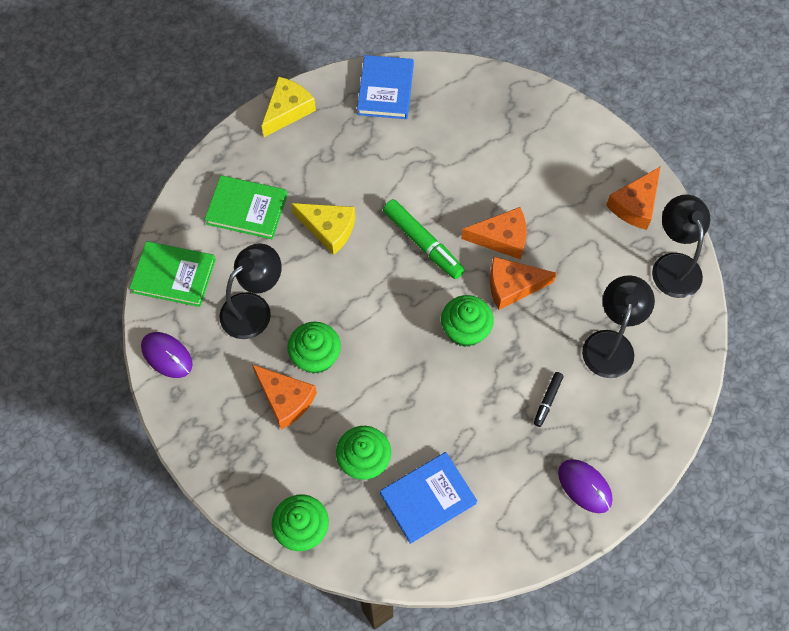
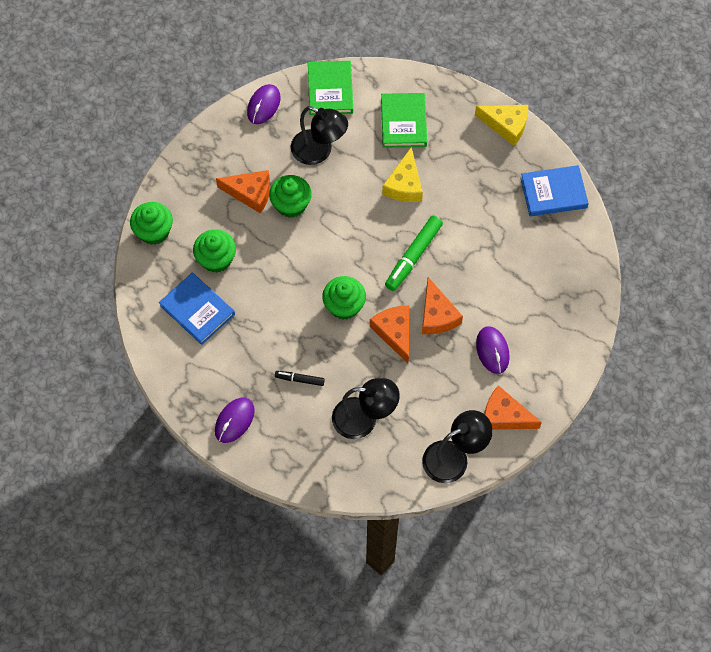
camera: 75 degrees right, 0 degrees up
orange cheese [252,364,317,430] -> orange cheese turned 105 degrees counterclockwise [216,170,270,214]
none -> purple mouse [476,326,510,374]

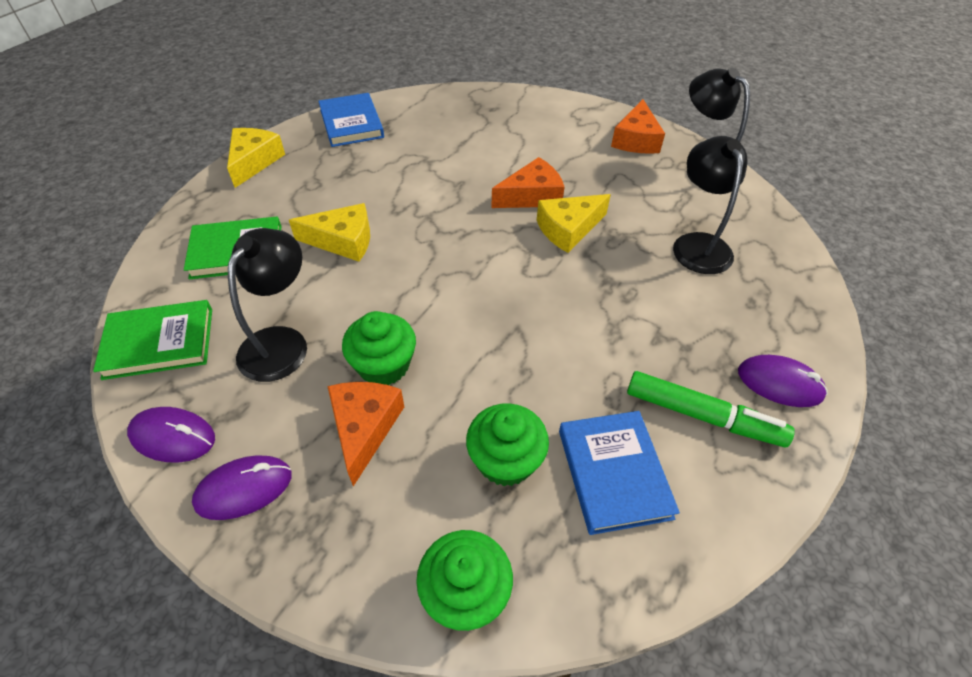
camera: 100 degrees left, 15 degrees down
blue book [159,273,235,345] -> blue book turned 45 degrees counterclockwise [559,411,680,535]
black marker [275,371,325,386] -> none
green cupcake [322,276,366,320] -> none
orange cheese [370,305,409,363] -> yellow cheese [537,194,611,253]
green marker [385,216,443,291] -> green marker moved to [627,371,795,447]
purple mouse [476,326,510,374] -> purple mouse moved to [192,455,292,520]

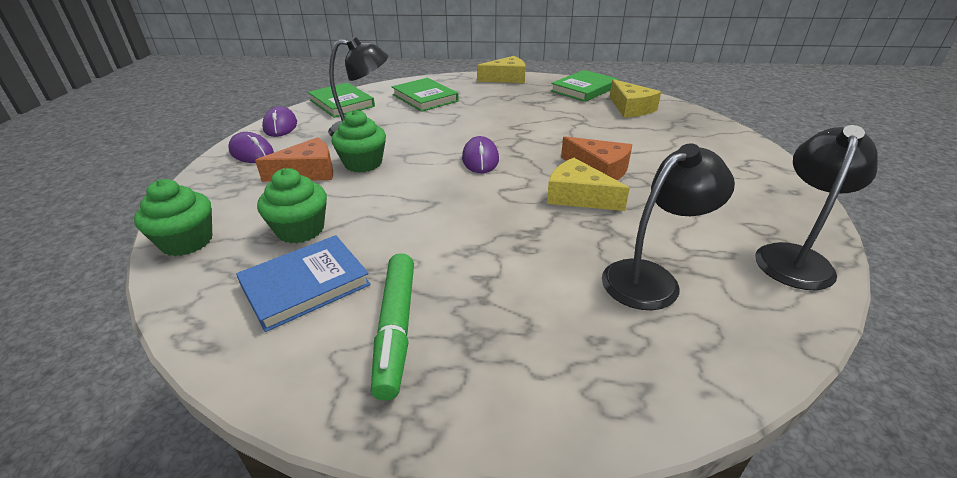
camera: 65 degrees right, 15 degrees down
yellow cheese [289,203,370,262] -> yellow cheese moved to [610,79,661,117]
blue book [318,93,384,147] -> green book [551,70,618,102]
orange cheese [611,99,665,154] -> none
purple mouse [738,355,827,407] -> purple mouse moved to [462,136,499,173]

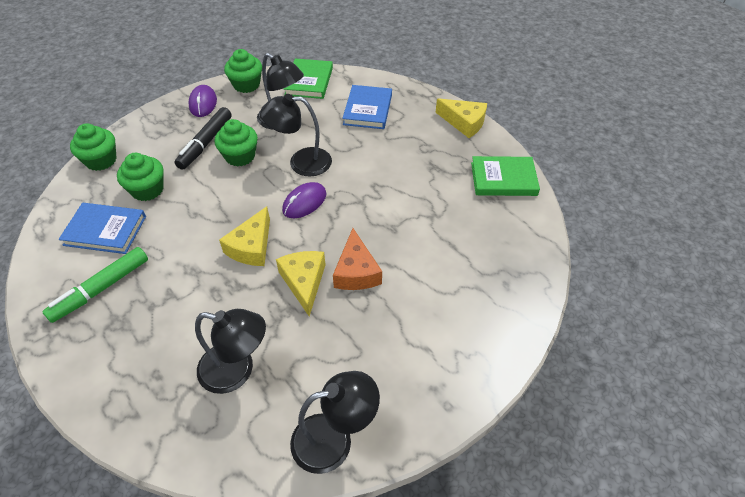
camera: 45 degrees right, 15 degrees up
orange cheese [255,137,333,182] -> black marker [174,107,232,170]
purple mouse [262,106,297,137] -> green cupcake [224,49,262,93]
green book [392,78,459,112] -> blue book [342,85,392,129]
yellow cheese [610,79,661,117] -> yellow cheese moved to [219,206,270,266]
none -> black lamp [260,94,332,177]

